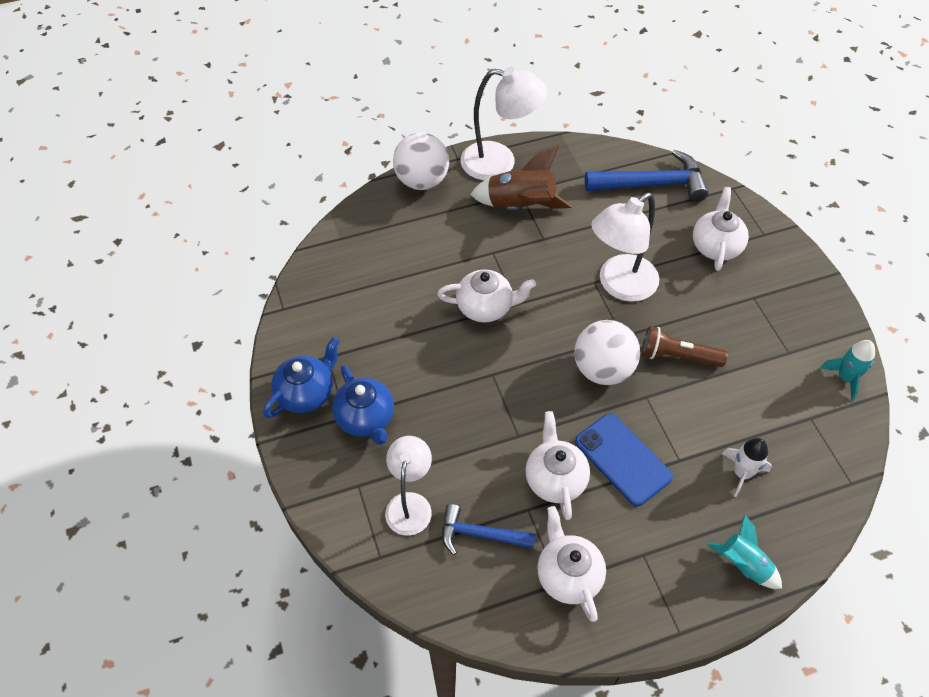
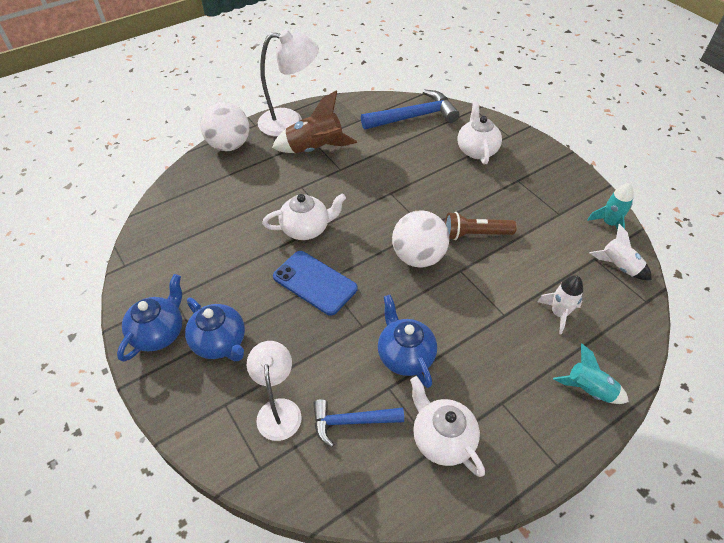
camera: 15 degrees left, 5 degrees down
white teapot [525,411,590,520] -> blue teapot [378,295,437,388]
blue phone [575,413,673,506] -> blue phone moved to [273,251,358,316]
white lamp [591,193,659,302] -> none
none -> white rocket [589,224,652,280]

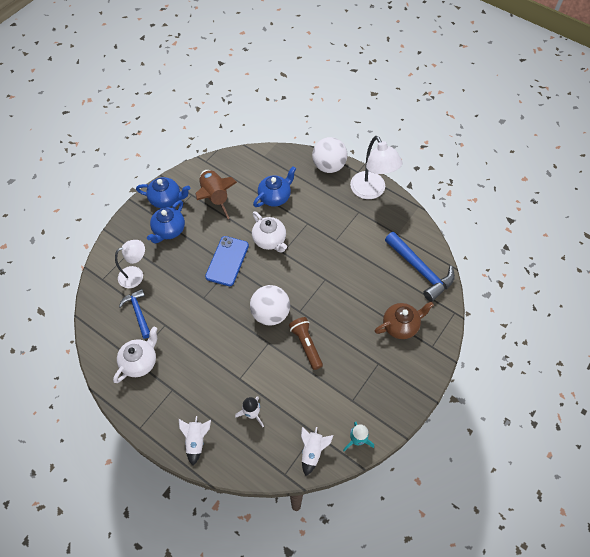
camera: 70 degrees right, 10 degrees up
brown rocket [272,90,357,153] -> brown rocket moved to [195,170,237,219]
blue teapot [378,295,437,388] -> blue teapot moved to [253,166,296,207]
white teapot [457,101,502,164] -> brown teapot [375,301,434,339]
turquoise rocket [553,344,629,404] -> white rocket [179,416,211,466]

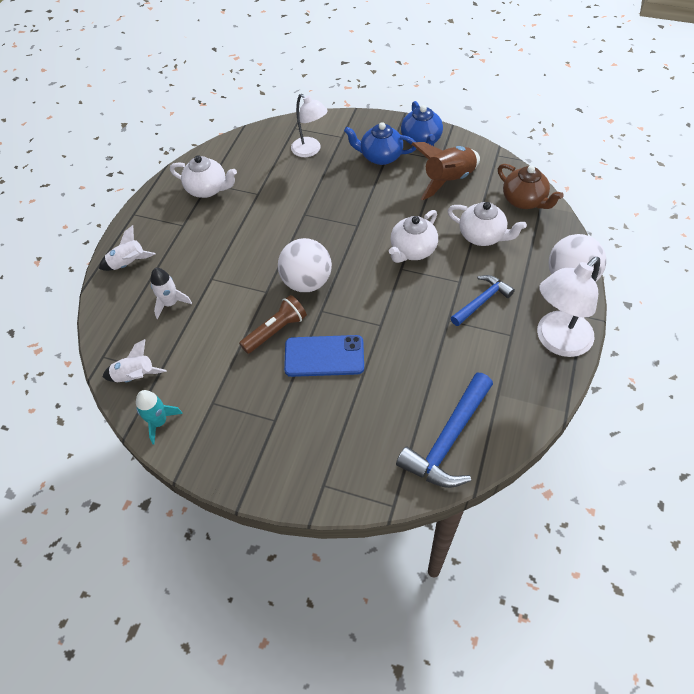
camera: 75 degrees right, 5 degrees down
blue hammer [119,289,150,339] -> blue hammer moved to [451,275,515,326]
blue phone [205,236,249,286] -> blue phone moved to [284,335,364,377]
blue teapot [253,166,296,207] -> white teapot [447,202,527,246]
brown teapot [375,301,434,339] -> brown teapot moved to [498,164,564,209]

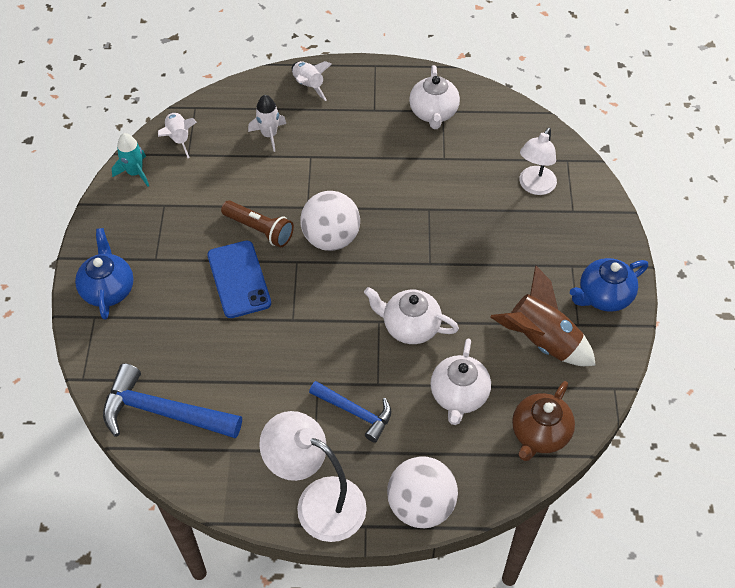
camera: 70 degrees right, 0 degrees up
blue teapot [344,122,416,165] -> blue teapot moved to [75,228,134,320]

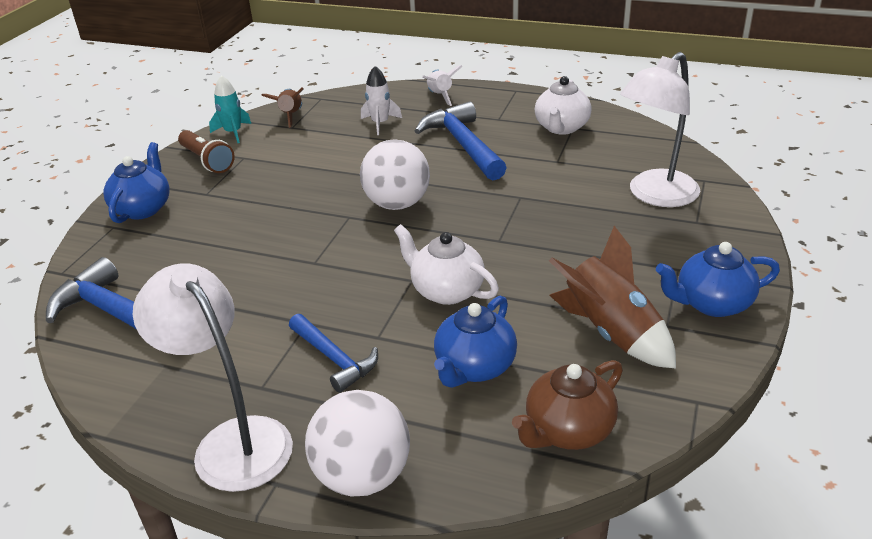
camera: 20 degrees right, 20 degrees down
white rocket [158,112,197,158] -> brown rocket [261,87,304,128]
blue phone [207,241,271,318] -> none
brown flashlight [221,200,294,247] -> brown flashlight moved to [178,130,235,173]
white teapot [431,339,491,425] -> blue teapot [434,296,517,388]
white lamp [519,127,557,195] -> white lamp [620,52,700,207], size x1.51
none -> blue hammer [415,101,507,180]

